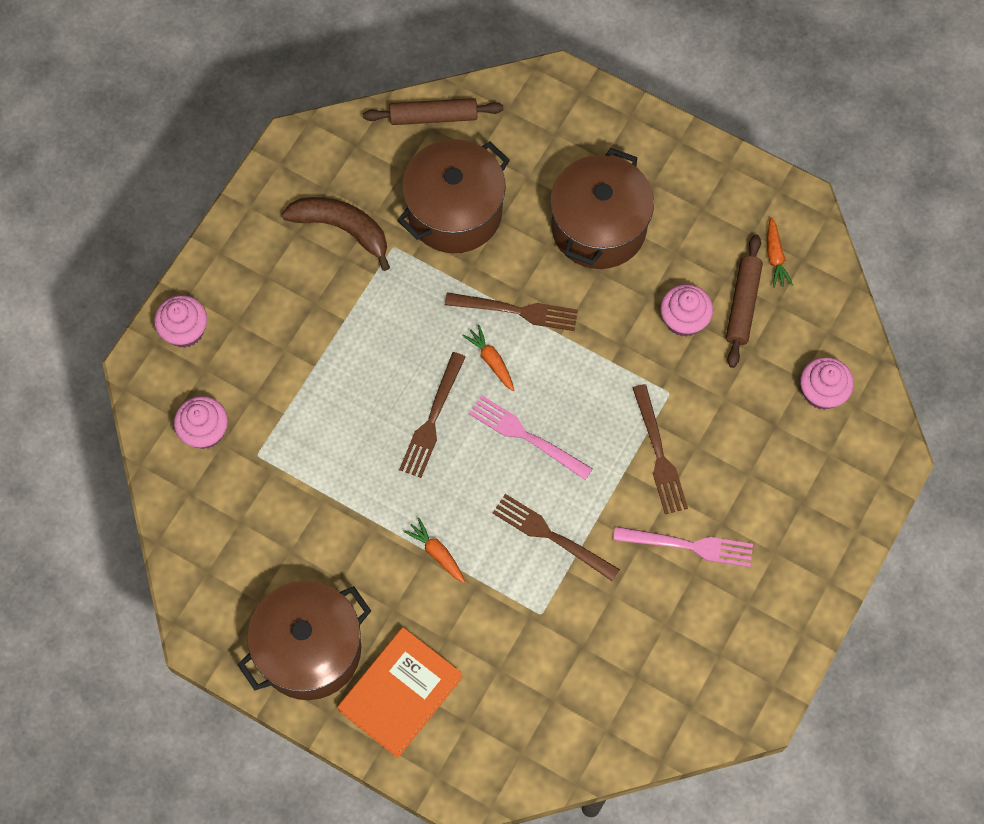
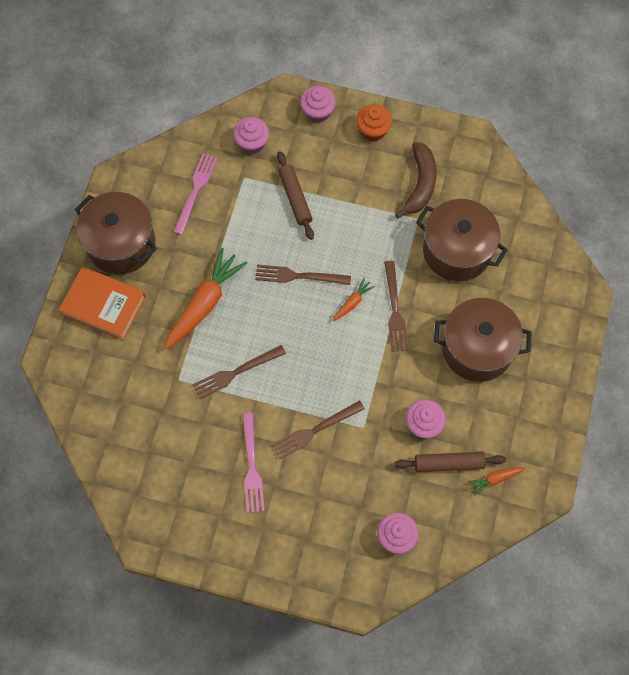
camera: 75 degrees right, 0 degrees up
brown rolling pin [363,98,504,125] -> brown rolling pin moved to [277,151,314,240]
orange carrot [403,518,465,583] -> orange carrot [165,248,248,349], size x2.12
pink fork [469,395,593,480] -> pink fork moved to [173,153,218,235]
brown fork [493,494,620,581] -> brown fork turned 135 degrees counterclockwise [192,345,286,400]
none -> orange cupcake [356,104,392,141]

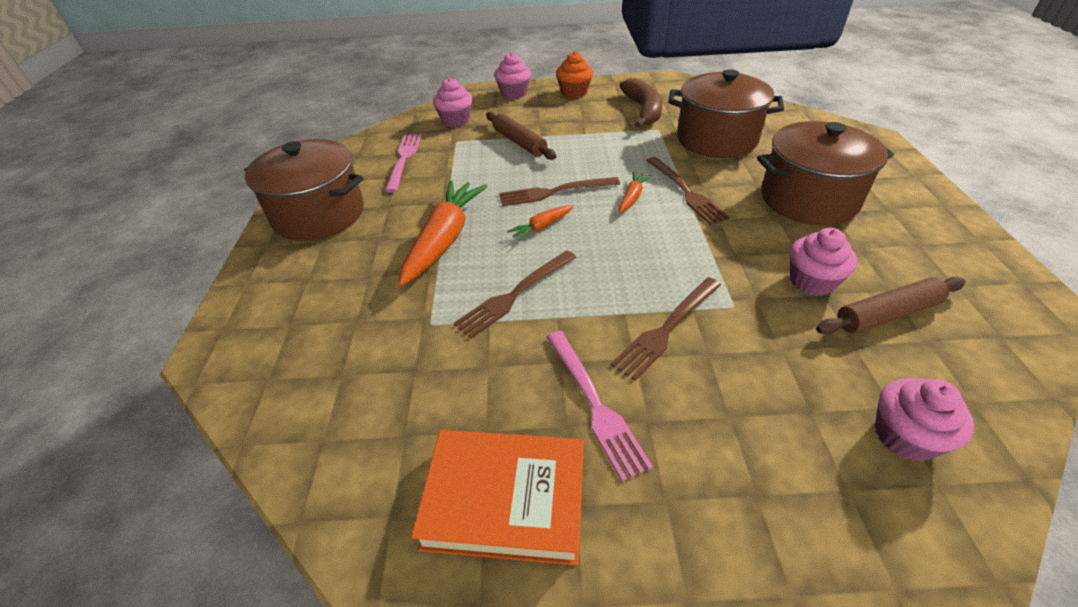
camera: 15 degrees left, 25 degrees down
orange book [59,267,146,341] -> orange book moved to [411,430,584,565]
orange carrot [468,467,525,496] -> orange carrot moved to [507,205,574,242]

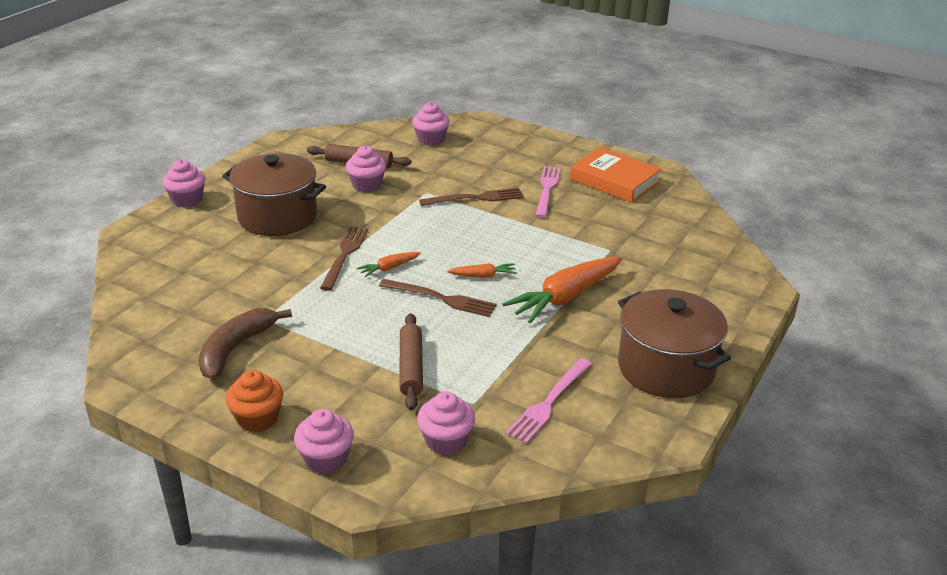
camera: 150 degrees left, 10 degrees down
brown fork [454,251,577,339] -> none
brown pot [668,69,784,158] -> none
none -> pink cupcake [162,159,205,207]

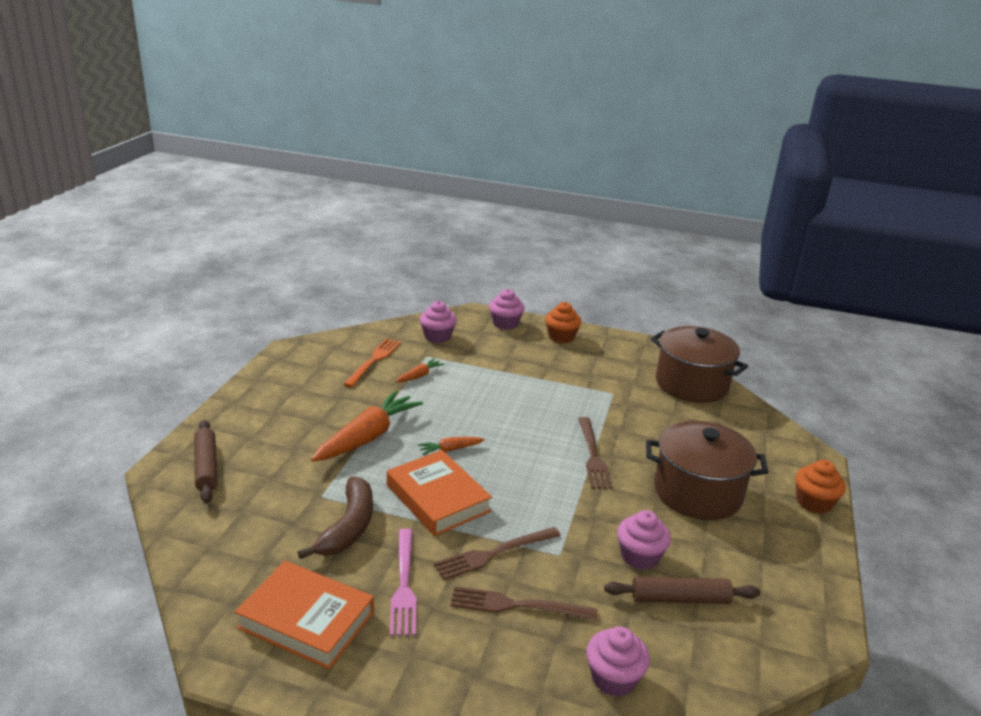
camera: 165 degrees right, 5 degrees down
pink cupcake [162,159,205,207] -> orange cupcake [795,460,846,514]
brown banana [198,308,292,380] -> brown banana moved to [297,477,373,559]
orange carrot [357,252,421,277] -> orange carrot moved to [395,358,445,382]
brown fork [379,279,497,317] -> brown fork moved to [450,587,597,621]
brown rolling pin [399,313,423,411] -> brown rolling pin moved to [194,420,217,503]
pink fork [506,358,592,444] -> orange fork [343,339,401,387]
brown pot [618,289,731,398] -> brown pot moved to [651,326,748,403]
none -> orange book [387,450,492,536]

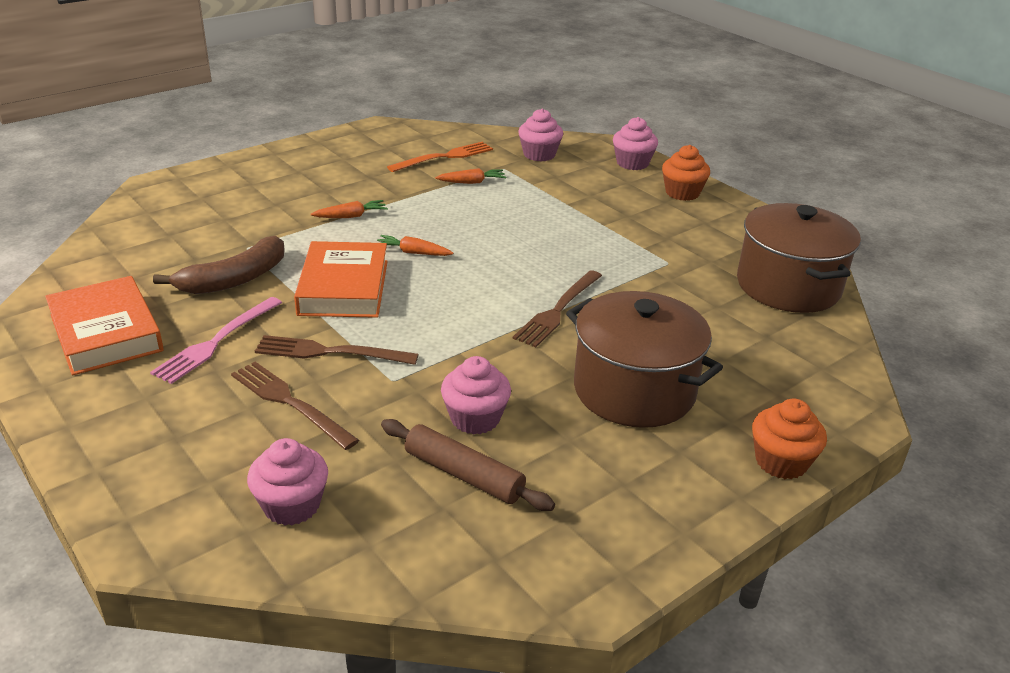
camera: 35 degrees right, 5 degrees up
brown rolling pin [194,420,217,503] -> none
orange carrot [311,390,423,462] -> orange carrot [311,200,388,218], size x0.47

